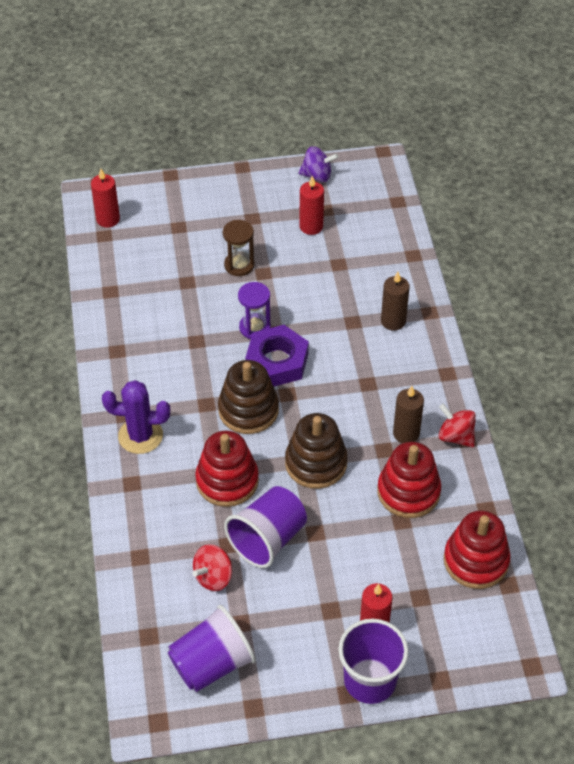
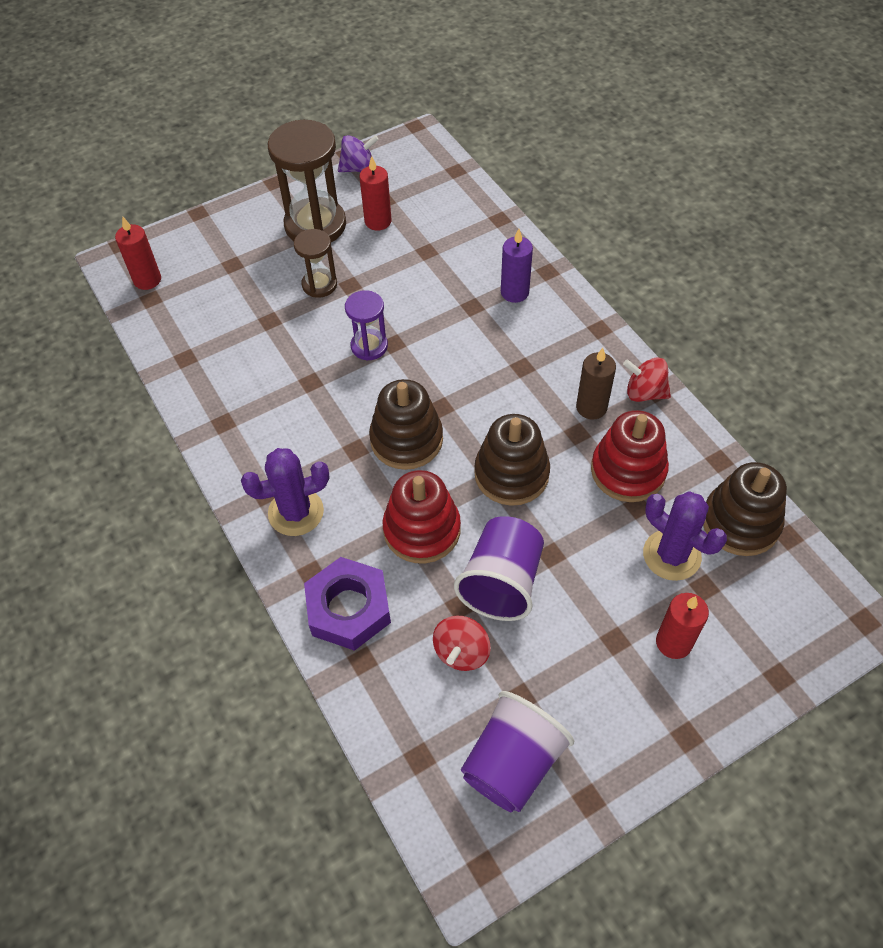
camera: 20 degrees left, 5 degrees up
purple nut [245,325,309,386] -> purple nut moved to [304,557,391,651]
purple cup [338,619,408,704] -> none
brown candle [381,272,410,330] -> purple candle [501,229,533,303]
red stacking toy [444,510,511,589] -> brown stacking toy [703,462,787,556]
none -> brown hourglass [268,120,346,242]
none -> purple cactus [643,491,727,581]

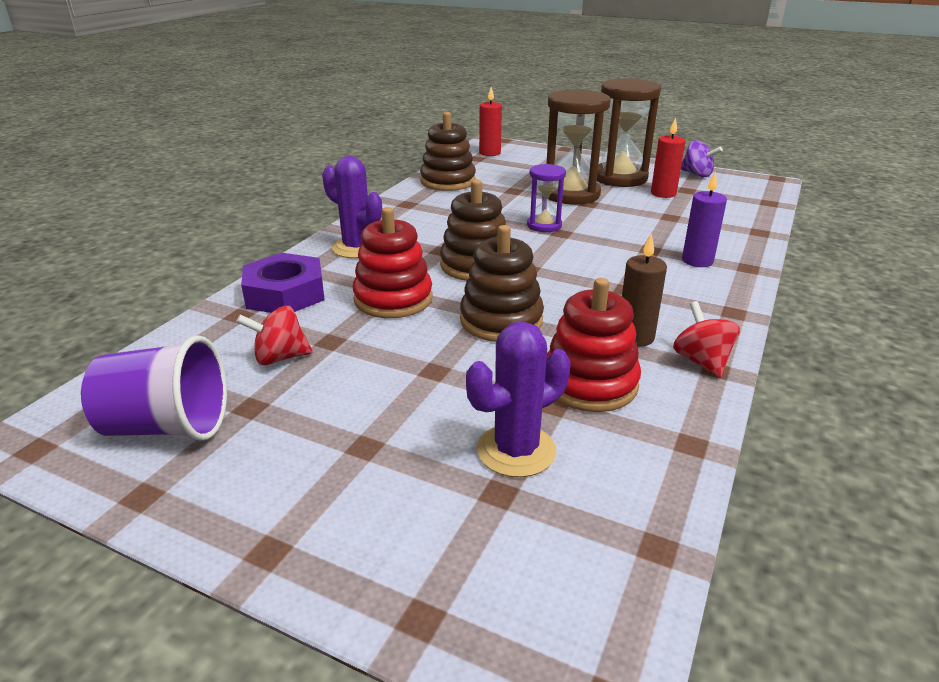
camera: 55 degrees right, 25 degrees down
brown hourglass [294,229,337,298] -> brown hourglass [546,89,611,205], size x1.83
purple cup [454,516,544,621] -> none
purple cactus [643,491,727,581] -> purple cactus turned 45 degrees clockwise [466,322,571,477]
red candle [656,593,709,659] -> none
brown stacking toy [703,462,787,556] -> brown stacking toy moved to [420,112,476,191]

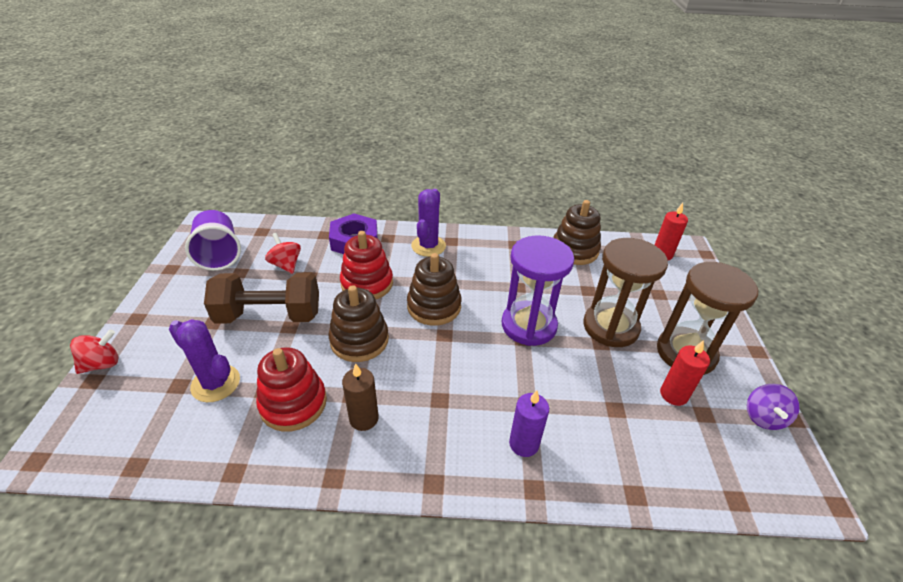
camera: 65 degrees right, 10 degrees up
purple hourglass [527,164,566,232] -> purple hourglass [502,235,574,346], size x1.83
red spinning top [673,301,740,378] -> red spinning top moved to [70,329,118,374]
none -> brown dumbbell [204,273,319,324]

